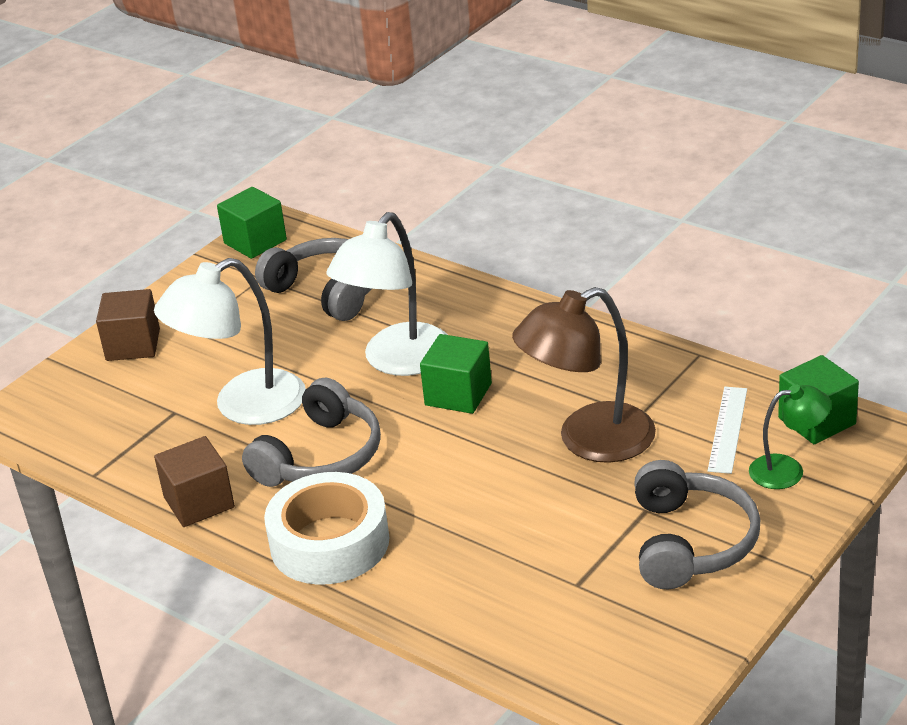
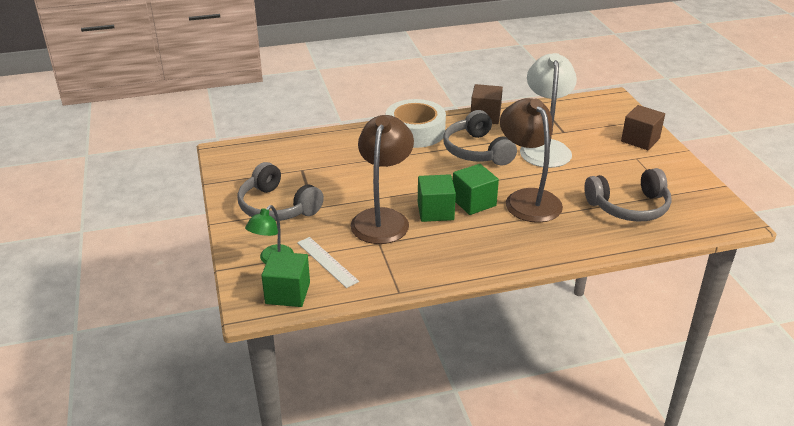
camera: 125 degrees right, 0 degrees up
green cube [217,187,287,259] -> green cube moved to [418,174,456,222]
white lamp [326,212,448,376] -> brown lamp [500,98,563,223]

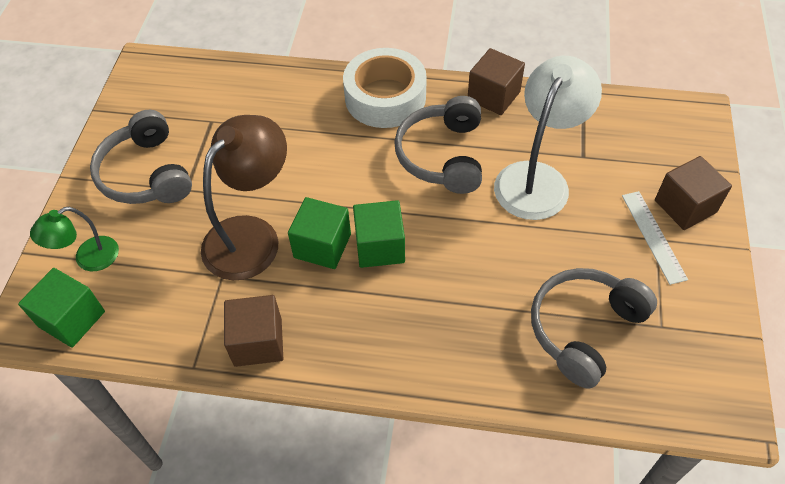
camera: 25 degrees right, 20 degrees up
white ruler [297,237,359,288] -> white ruler moved to [622,191,688,285]
brown lamp [500,98,563,223] -> none
grey headphones [584,168,672,222] -> grey headphones turned 120 degrees clockwise [531,268,657,389]
none -> brown cube [224,295,283,367]

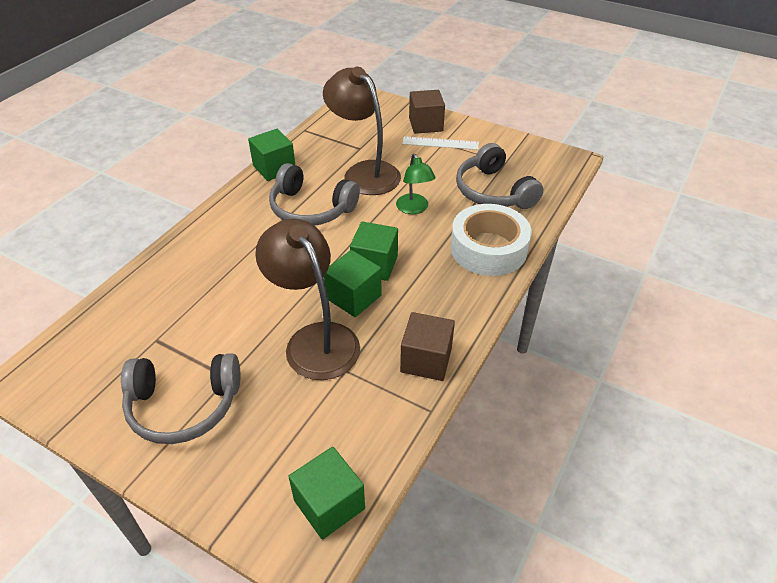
camera: 70 degrees left, 10 degrees down
green lamp [30,207,119,271] -> green lamp moved to [396,154,435,214]
white tape [343,48,427,128] -> white tape moved to [451,204,532,276]
brown cube [468,48,525,115] -> green cube [248,129,295,181]
white lamp [494,56,602,220] -> brown lamp [323,67,401,195]

